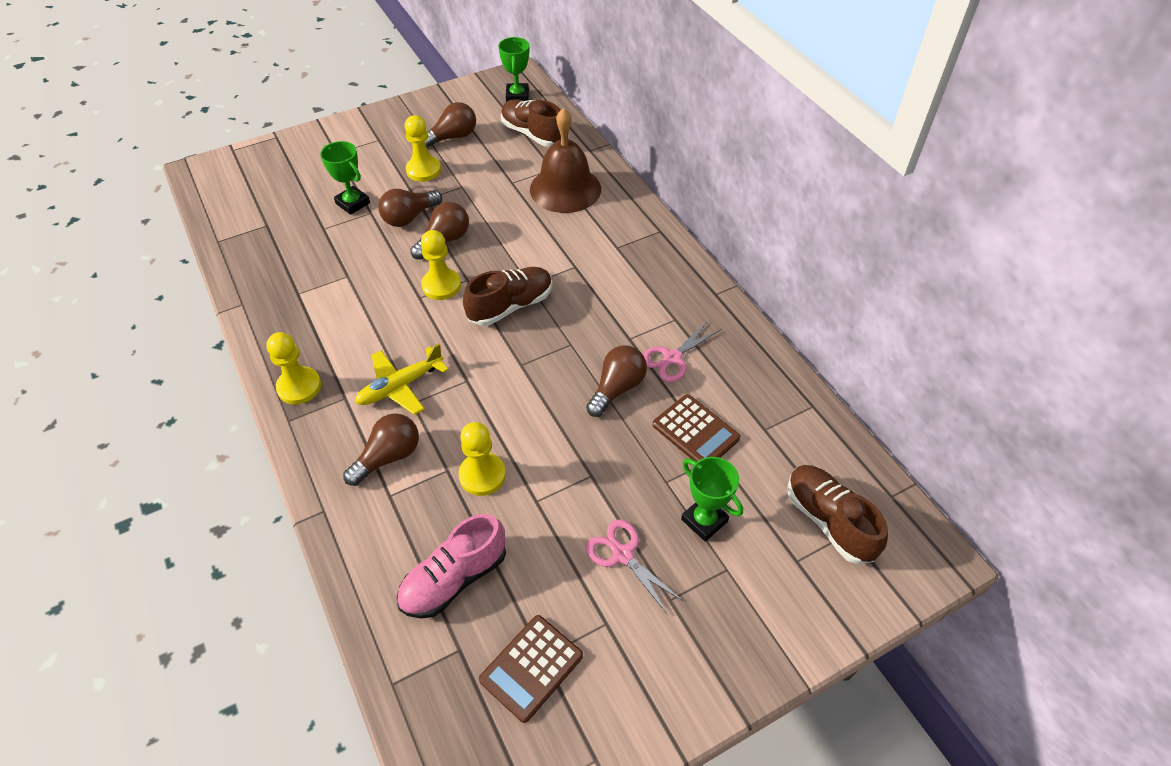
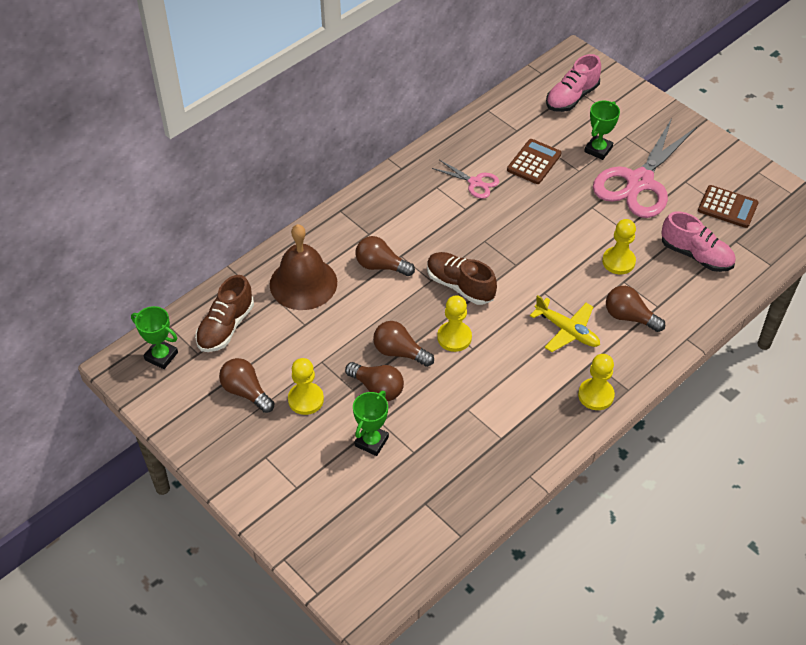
camera: 105 degrees left, 0 degrees up
green trophy [498,37,529,102] -> green trophy turned 45 degrees clockwise [131,306,178,369]
brown light bulb [586,345,647,417] -> brown light bulb moved to [356,236,415,276]
pink scissors [586,519,683,614] -> pink scissors [593,118,697,218], size x2.12
brown shoe [787,465,888,564] -> pink shoe [546,54,601,112]

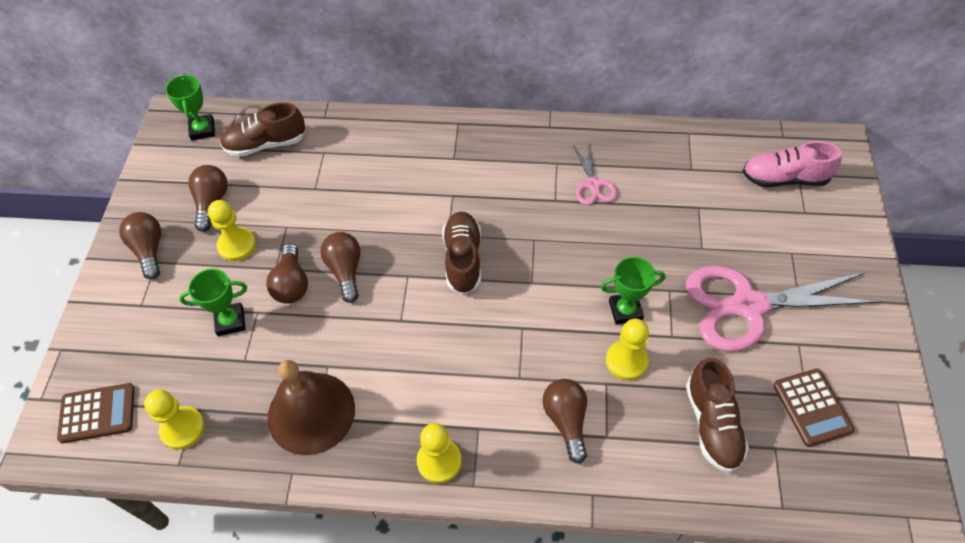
camera: 50 degrees right, 5 degrees up
brown bell [270,224,337,310] -> brown bell moved to [267,360,355,455]
brown light bulb [356,236,415,276] -> brown light bulb moved to [119,212,161,280]
yellow pawn [437,295,472,352] -> yellow pawn moved to [144,389,205,450]
brown calculator [507,139,562,184] -> brown calculator moved to [57,383,135,443]
yellow plane [530,295,600,352] -> none
green trophy [584,101,620,160] -> green trophy moved to [601,257,666,325]
pink shoe [661,211,736,272] -> brown shoe [686,357,749,473]

